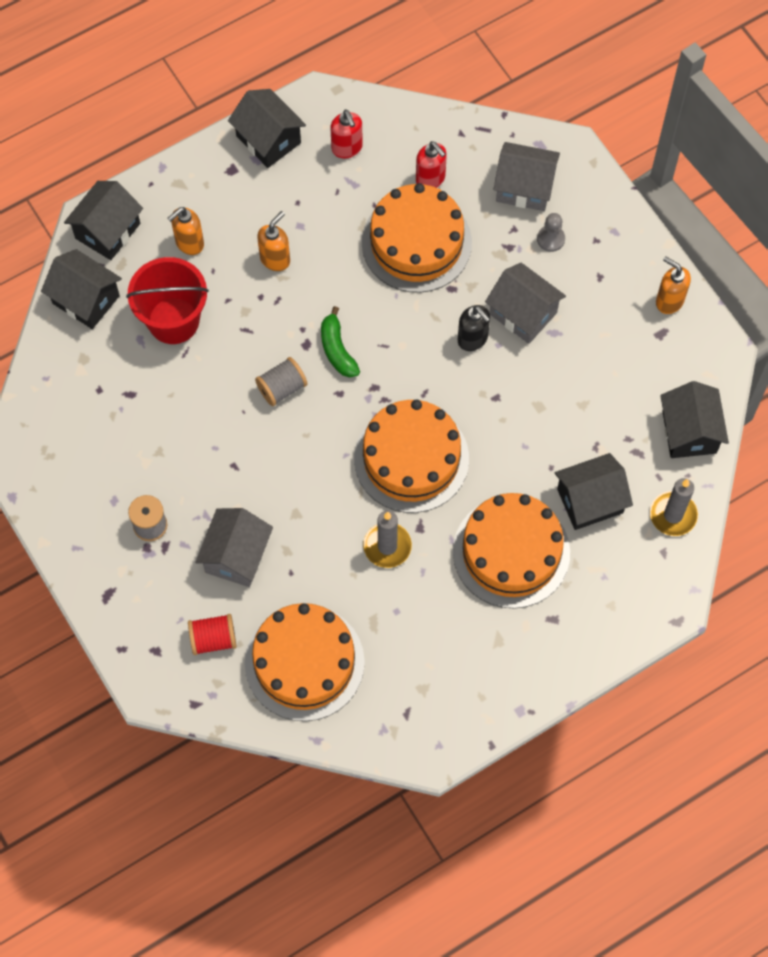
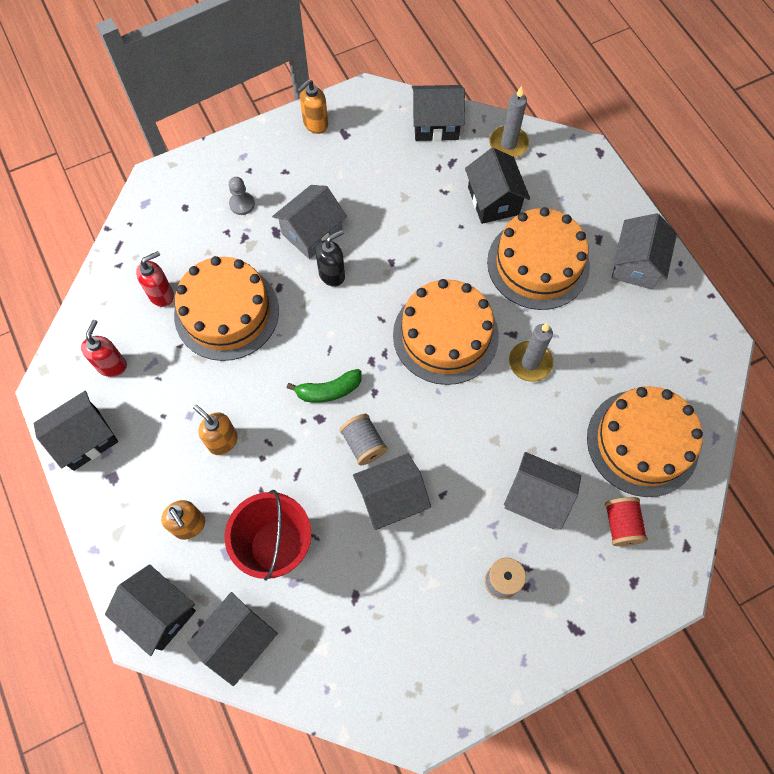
camera: 85 degrees left, 0 degrees up
red soap dispenser [330,110,363,158] -> red soap dispenser turned 60 degrees counterclockwise [81,320,127,377]
grey house [493,142,560,211] -> grey house moved to [612,213,677,290]
none -> black house [353,453,431,530]

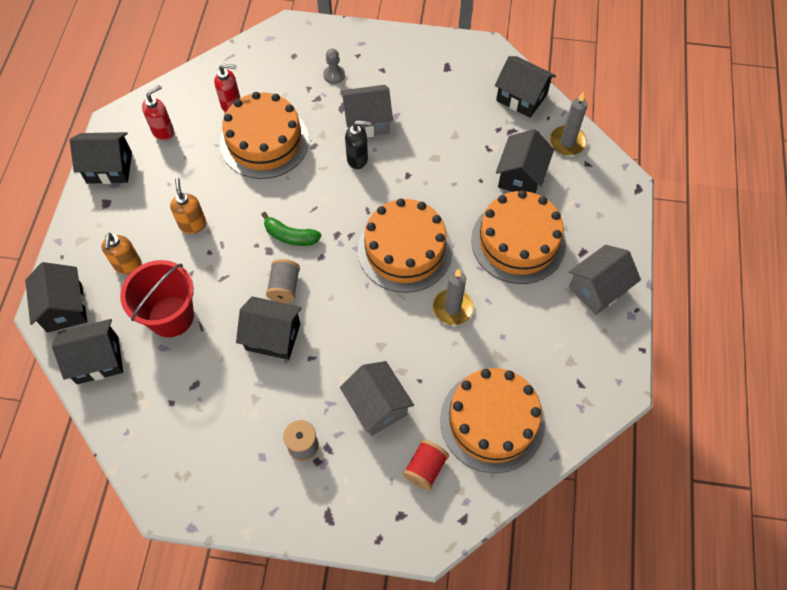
camera: 35 degrees right, 5 degrees down
orange soap dispenser [297,79,328,134] -> none

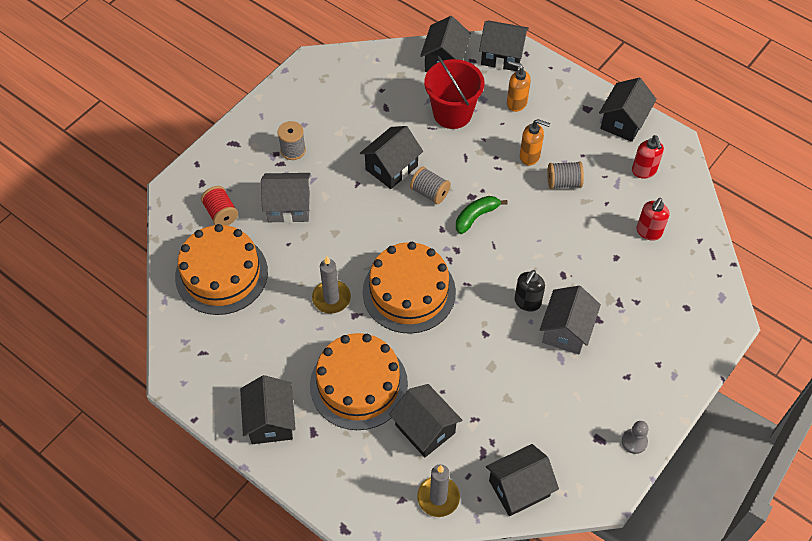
camera: 120 degrees right, 5 degrees down
orange cake [220,92,309,179] -> none
grey pawn [323,48,345,84] -> grey pawn moved to [622,421,649,454]
grey house [569,245,641,315] -> black house [240,375,296,444]
none -> grey spool [547,161,584,189]

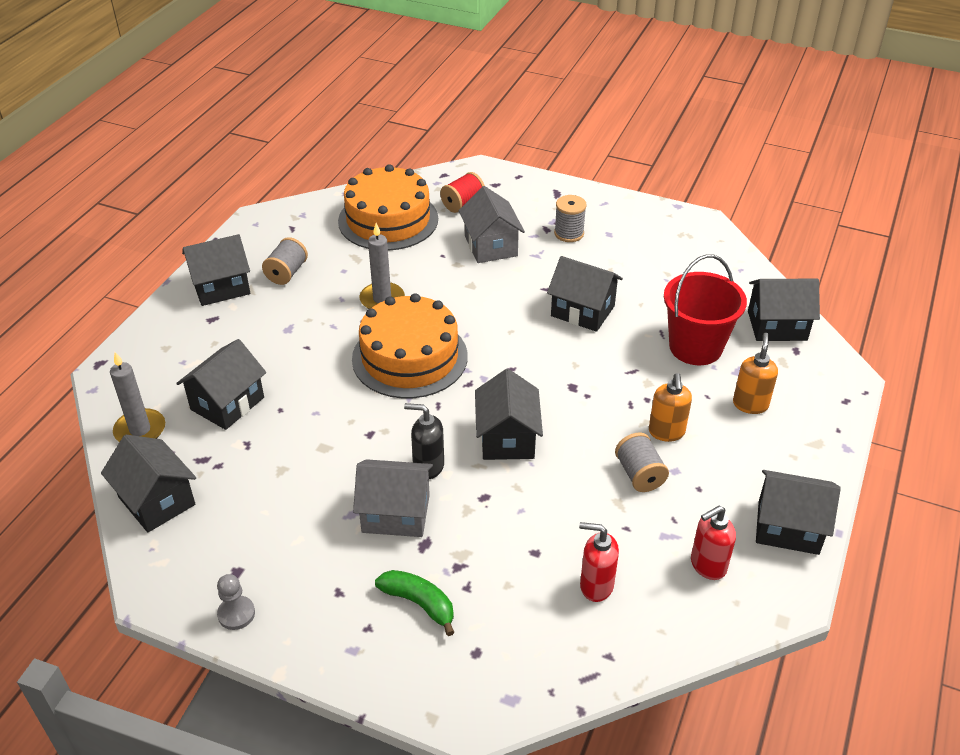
camera: 75 degrees right, 15 degrees down
orange cake [310,333,408,430] -> none
grey spool [410,167,451,204] -> grey spool moved to [262,237,308,285]
green banana [456,196,508,234] -> green banana moved to [375,570,455,636]
black house [479,20,529,71] -> black house moved to [475,369,543,460]

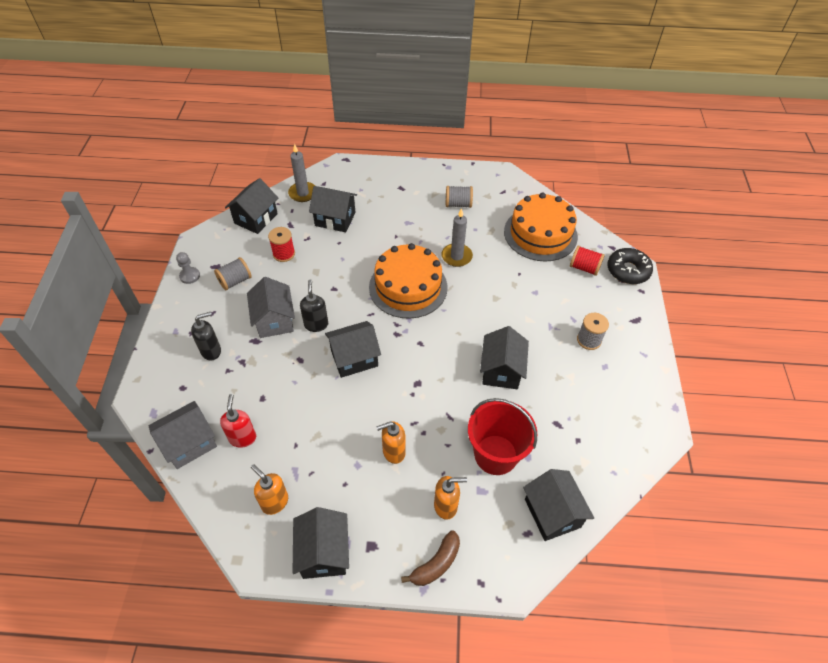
camera: 70 degrees right, 10 degrees up
black house [182,234,250,306] -> none
green banana [375,570,455,636] -> black soap dispenser [191,312,221,361]
grey house [459,186,525,263] -> grey house moved to [149,401,217,469]
grey spool [615,432,669,492] -> grey spool moved to [214,257,252,290]
red soap dispenser [691,506,736,580] -> orange soap dispenser [251,464,288,515]
none -> red spool [268,227,295,262]
none -> brown banana [401,530,460,586]
none -> black donut [607,248,653,284]

